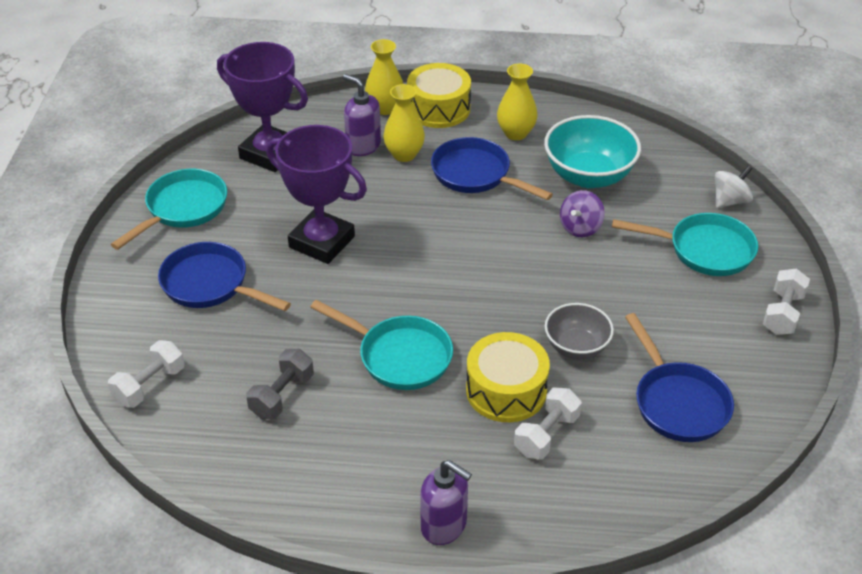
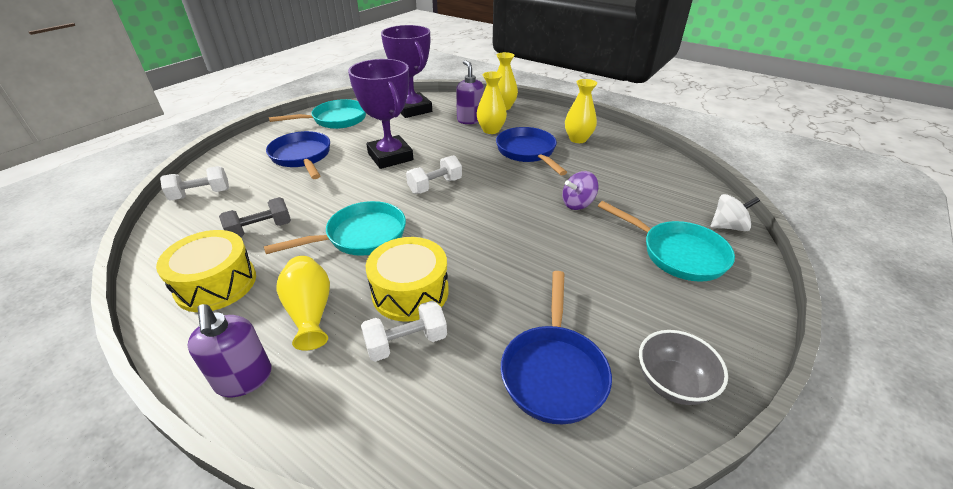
camera: 30 degrees right, 5 degrees down
turquoise pan [310,300,453,390] -> turquoise pan turned 90 degrees counterclockwise [264,201,406,256]
yellow drum [407,63,471,128] -> yellow drum moved to [156,230,256,312]
turquoise bowl [544,115,641,188] -> none
grey bowl [545,303,614,359] -> grey bowl moved to [639,330,728,405]
white dumbbell [763,268,810,335] -> white dumbbell moved to [406,155,462,194]
none -> yellow vase [276,256,330,351]

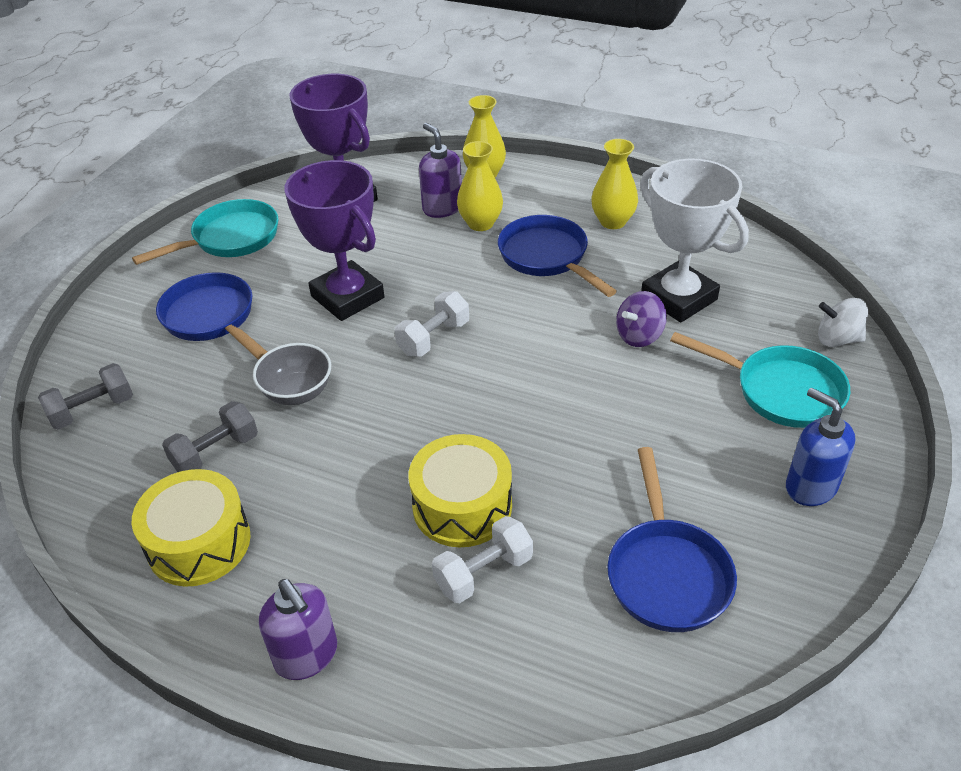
camera: 10 degrees left, 5 degrees up
white dumbbell [160,166,229,201] -> grey dumbbell [38,363,133,430]
turquoise pan [264,201,406,256] -> none
yellow vase [276,256,330,351] -> none
grey bowl [639,330,728,405] -> grey bowl moved to [253,343,331,405]
white spinning top [711,194,760,231] -> white spinning top turned 150 degrees counterclockwise [818,298,868,347]
none -> white trophy [640,159,749,323]
none -> blue soap dispenser [786,388,855,506]

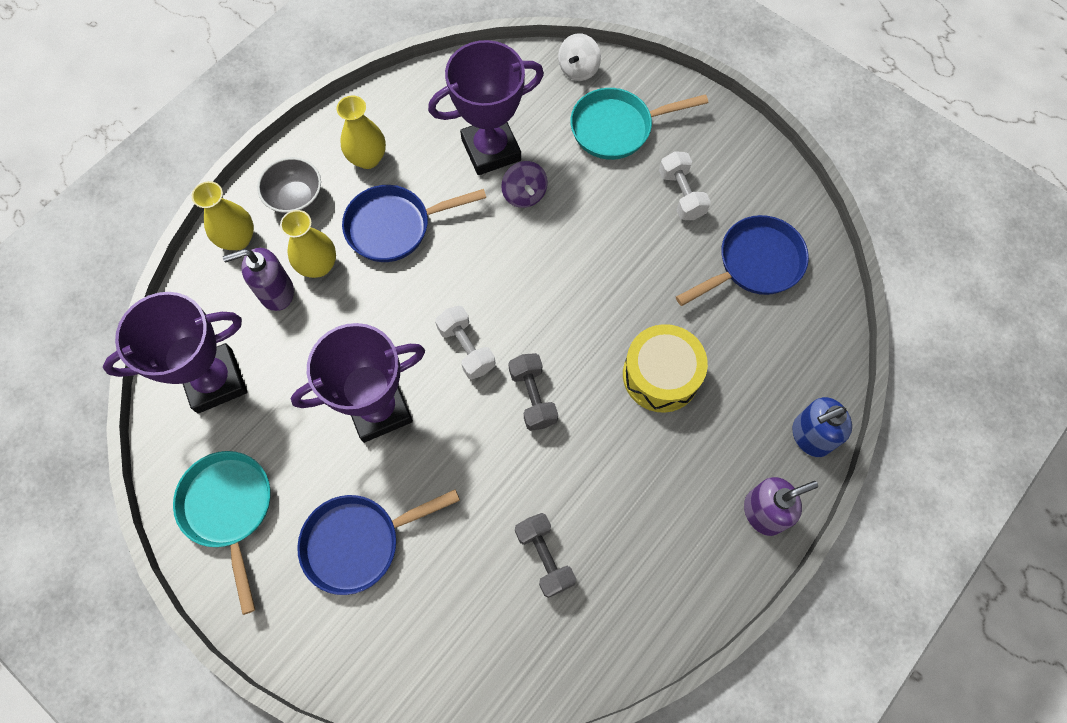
camera: 75 degrees left, 25 degrees up
grey dumbbell [38,363,133,430] -> grey dumbbell moved to [508,353,558,431]
yellow drum [132,469,251,587] -> none
grey bowl [253,343,331,405] -> grey bowl moved to [257,157,321,214]
white dumbbell [432,516,533,603] -> white dumbbell moved to [659,151,711,220]
blue pan [607,447,737,632] -> blue pan turned 45 degrees counterclockwise [676,215,809,306]
white trophy [640,159,749,323] -> purple trophy [428,40,544,175]
turquoise pan [670,332,850,428] -> turquoise pan turned 150 degrees counterclockwise [570,88,708,160]
blue soap dispenser [786,388,855,506] -> blue soap dispenser moved to [792,397,852,457]

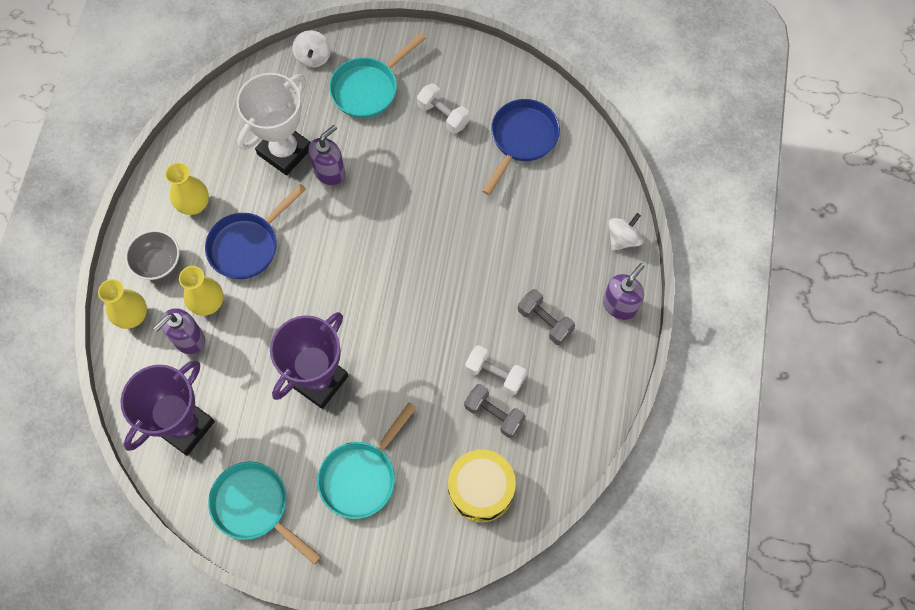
camera: 30 degrees left, 0 degrees up
blue pan [297,489,460,595] -> turquoise pan [317,402,417,519]
purple trophy [428,40,544,175] -> white trophy [236,73,311,176]
white dumbbell [435,306,495,379] -> white dumbbell moved to [465,345,527,395]
purple spinning top [501,161,548,208] -> purple soap dispenser [308,125,345,186]
grey dumbbell [508,353,558,431] -> grey dumbbell moved to [518,289,575,345]
yellow drum [623,324,708,413] -> yellow drum moved to [448,449,516,522]
blue soap dispenser [792,397,852,457] -> white spinning top [608,213,643,251]

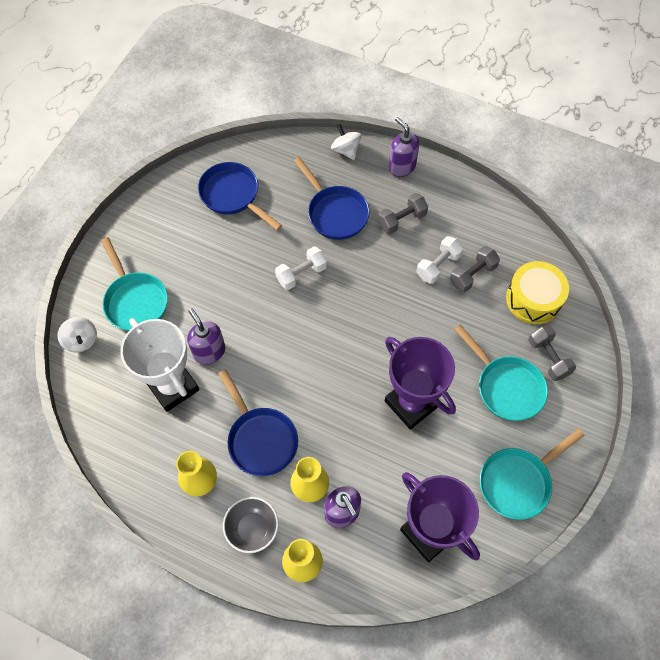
camera: 75 degrees left, 5 degrees down
white spinning top [293,30,331,68] -> white spinning top turned 45 degrees clockwise [57,317,97,352]
white dumbbell [417,83,470,134] -> white dumbbell moved to [275,246,327,290]
none -> blue pan [294,157,369,240]
none -> grey dumbbell [528,326,576,381]

